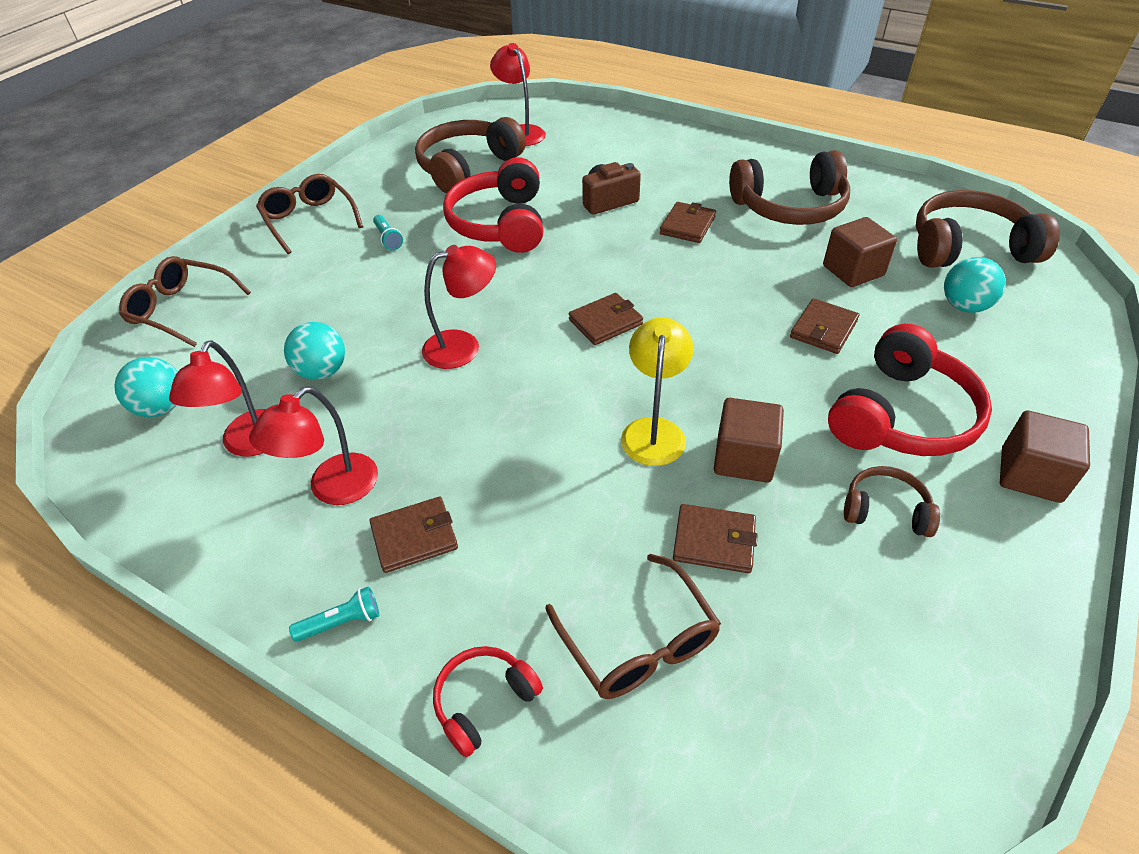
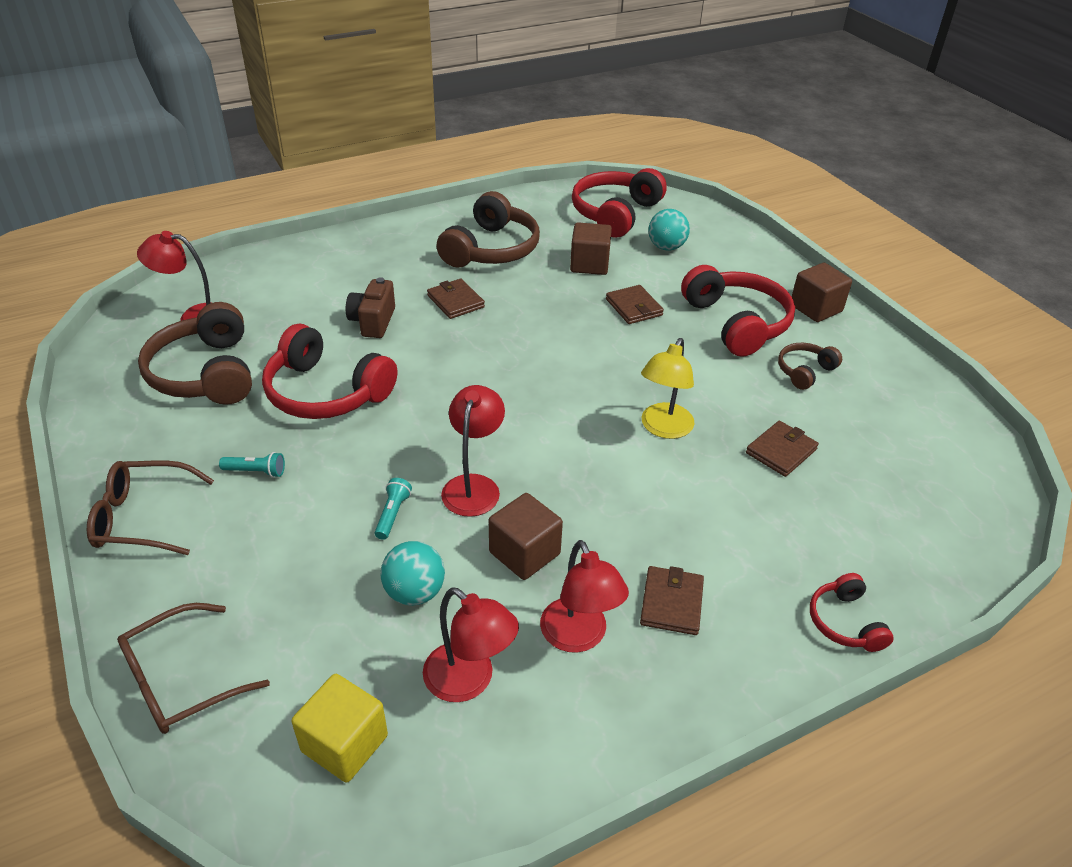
camera: 60 degrees left, 5 degrees down
turquoise ball [114,357,178,417] -> yellow cube [292,674,388,783]
turquoise flashlight [289,586,379,642] -> turquoise flashlight moved to [375,478,412,540]
brown glasses [545,554,721,699] -> none
brown wallet [569,293,643,345] -> none
yellow lamp [621,317,694,466] -> yellow lamp turned 105 degrees counterclockwise [641,338,695,439]
brown cube [714,398,784,482] -> brown cube moved to [489,493,563,580]
brown headphones [916,190,1060,268] -> red headphones [572,168,667,238]

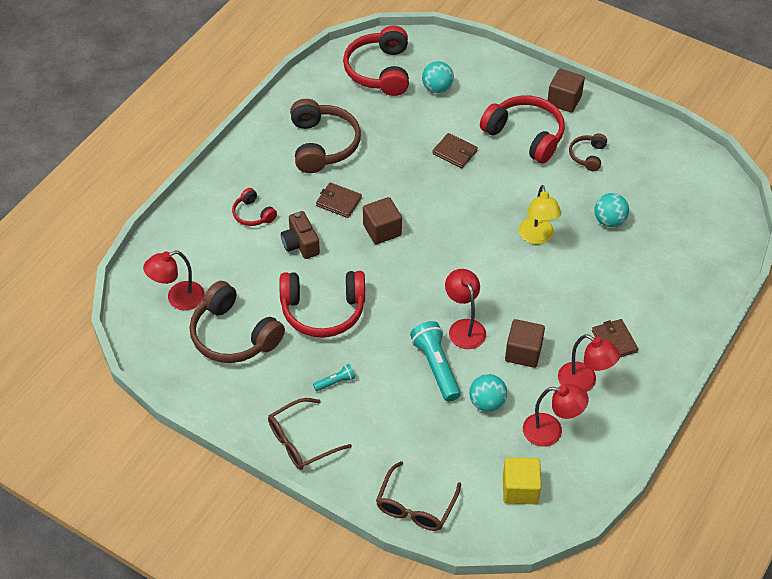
camera: 30 degrees left, 10 degrees up
turquoise flashlight [375,478,412,540] -> turquoise flashlight [410,321,461,402], size x1.98
brown cube [570,222,612,275] -> brown cube moved to [363,197,402,244]
brown wallet [746,421,819,477] -> turquoise ball [595,193,629,227]
red headphones [810,573,894,652] -> red headphones moved to [232,188,277,226]

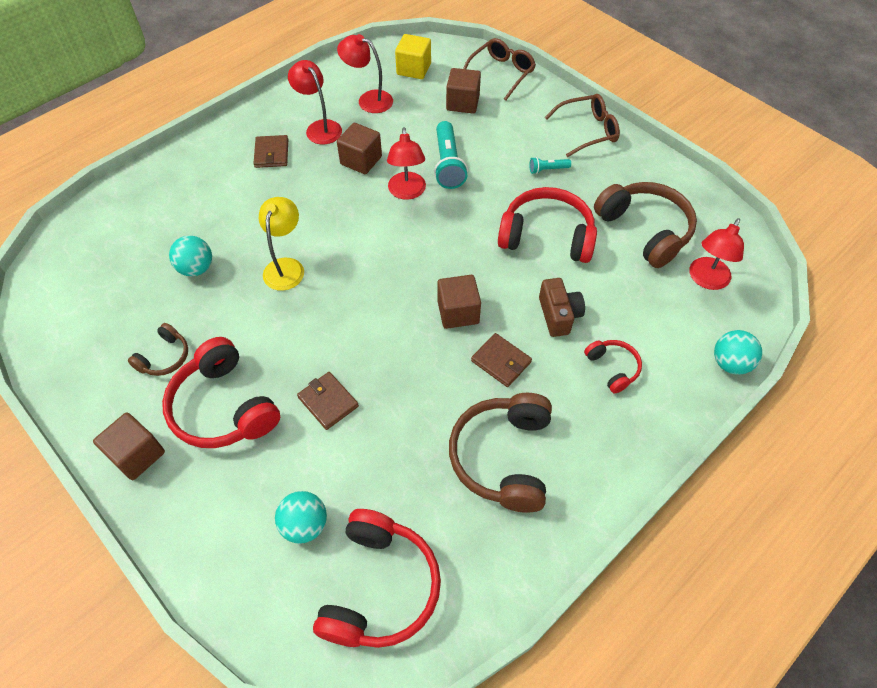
camera: 165 degrees left, 5 degrees up
red lamp [143,251,205,310] -> red lamp turned 135 degrees clockwise [689,218,744,290]
turquoise ball [469,374,507,412] -> turquoise ball moved to [714,330,762,375]
none -> brown cube [446,68,481,114]

